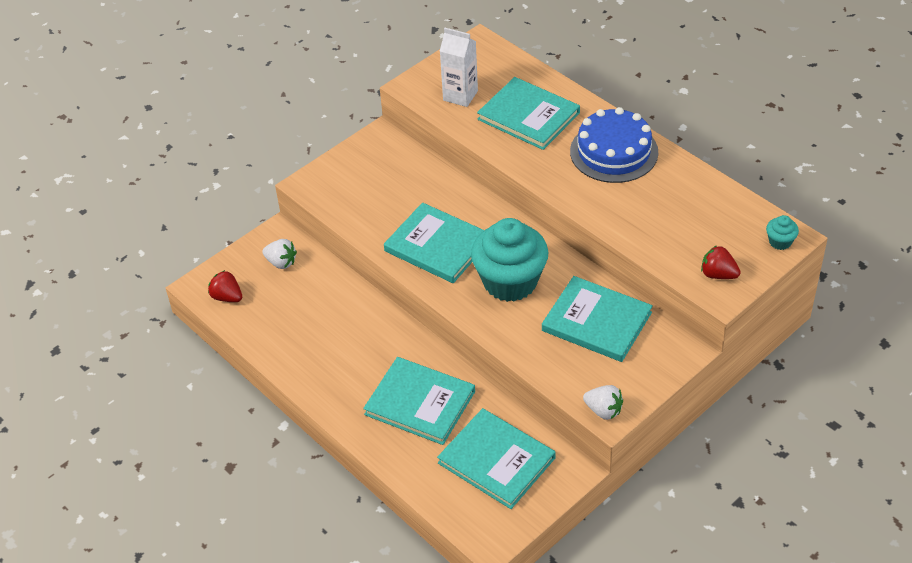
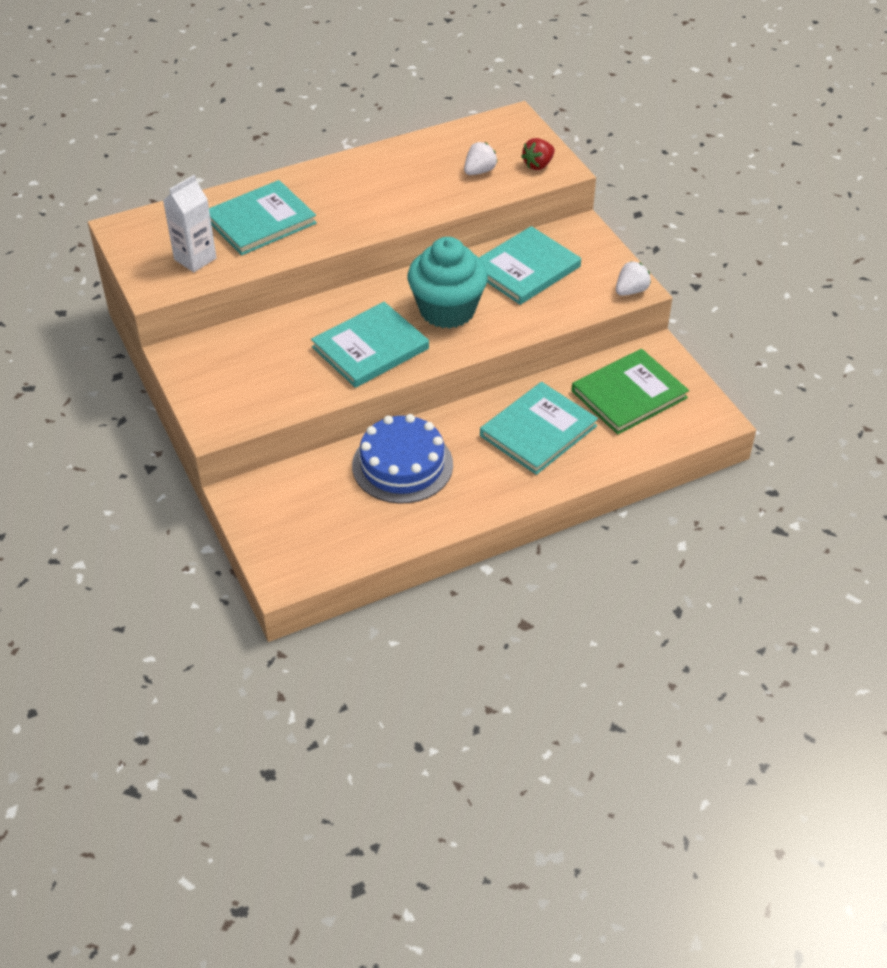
camera: 75 degrees left, 0 degrees up
red strawberry [208,270,242,302] -> none
white strawberry [262,239,297,269] -> white strawberry moved to [464,142,498,175]
turquoise book [437,408,556,509] -> green book [571,349,689,435]
blue cake [570,107,658,183] -> blue cake moved to [352,414,453,504]
turquoise cupcake [766,215,799,250] -> none

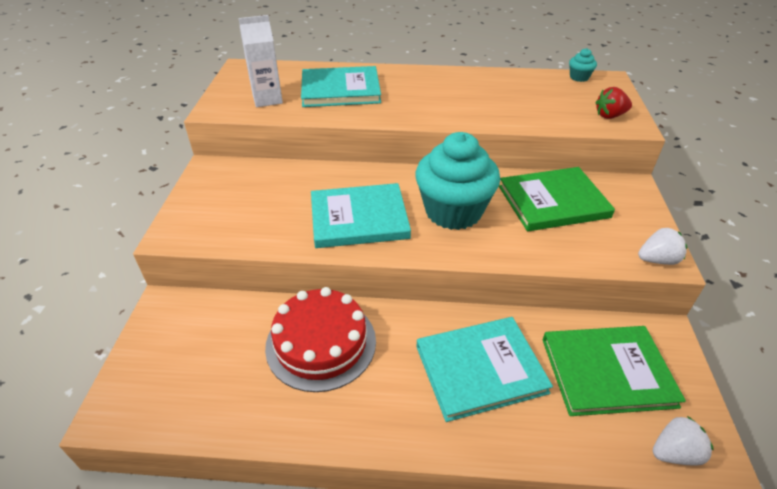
camera: 30 degrees right, 5 degrees down
blue cake [352,414,453,504] -> red cake [265,287,376,392]
white strawberry [464,142,498,175] -> white strawberry moved to [653,416,714,466]
turquoise book [479,226,581,305] -> green book [499,167,615,231]
none -> turquoise cupcake [569,48,597,82]

